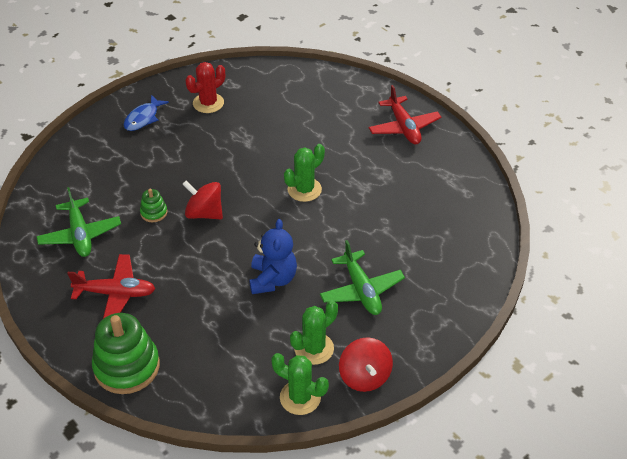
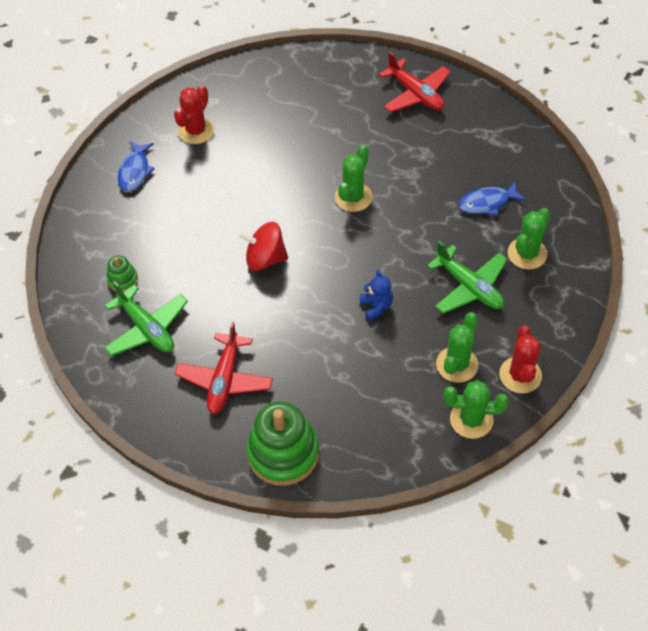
camera: 20 degrees left, 10 degrees up
red plane [67,254,155,319] -> red plane turned 120 degrees clockwise [175,321,273,414]
green stacking toy [140,189,167,222] -> green stacking toy moved to [107,255,138,292]
blue teddy bear [249,219,297,294] -> blue teddy bear [360,270,393,321], size x0.61
red spinning top [339,337,393,392] -> red cactus [499,326,542,393]
none -> blue fish [458,181,526,216]
none -> green cactus [508,208,550,269]

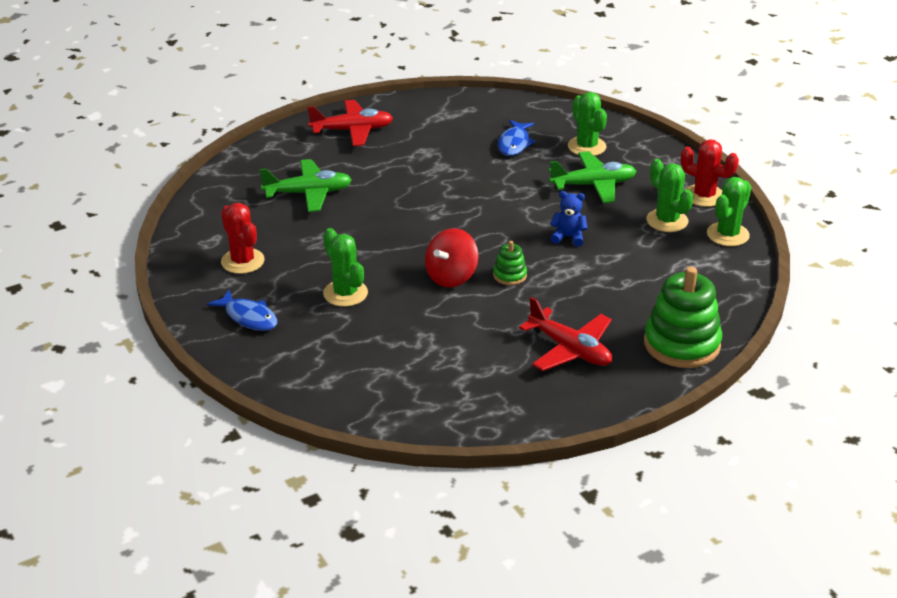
camera: 60 degrees left, 20 degrees down
green plane [104,281,188,356] -> green plane moved to [259,159,352,212]
green stacking toy [107,255,138,292] -> green stacking toy moved to [493,241,527,285]
green cactus [335,145,373,212] -> green cactus moved to [323,228,368,307]

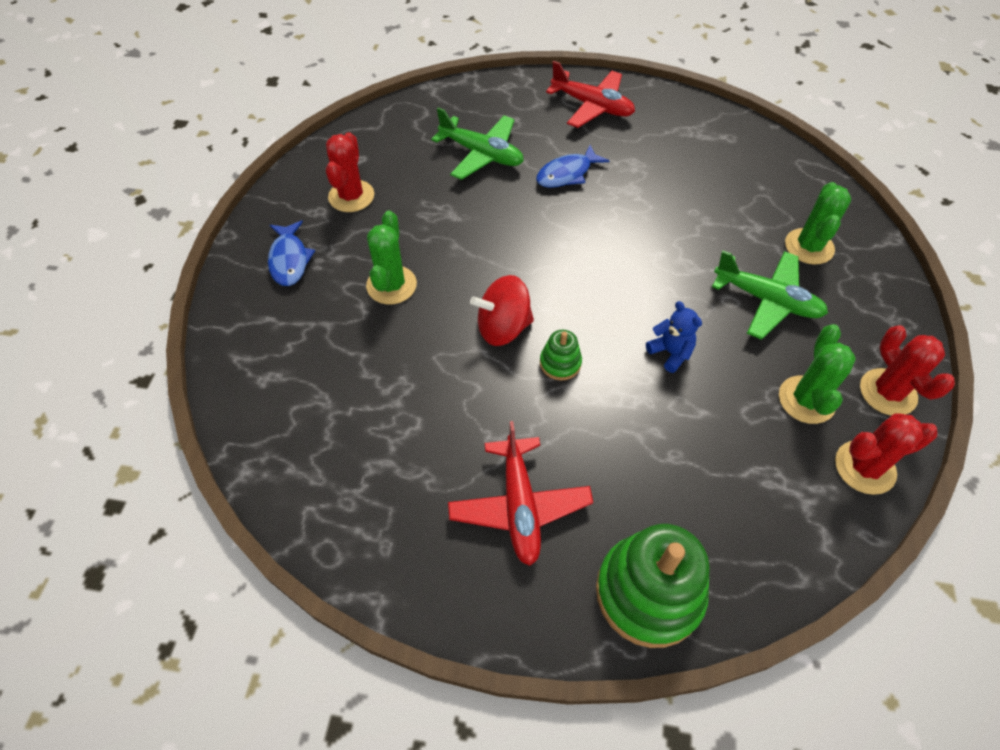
camera: 40 degrees right, 20 degrees up
blue fish [498,120,536,156] -> blue fish moved to [536,145,609,188]
green cactus [707,177,751,246] -> red cactus [835,413,937,495]

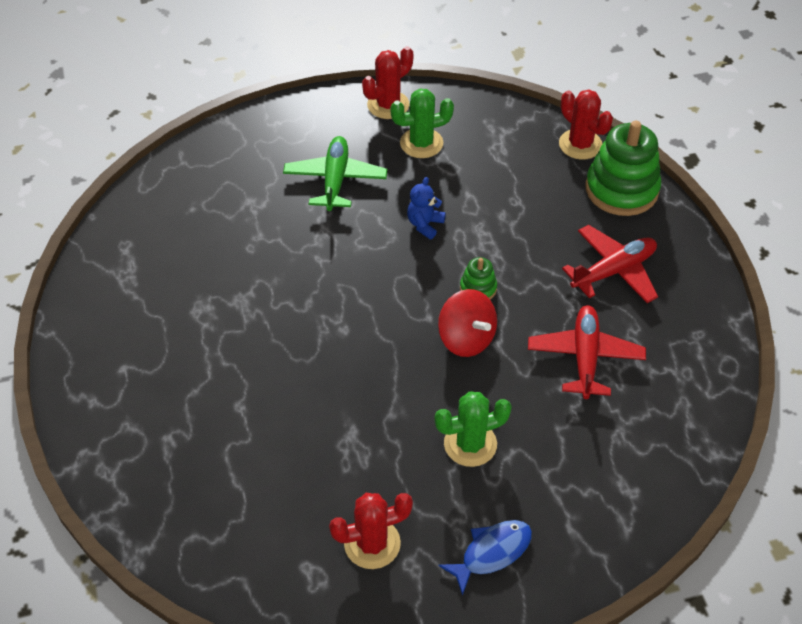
camera: 115 degrees left, 5 degrees down
green plane [431,107,524,180] -> none
blue fish [536,145,609,188] -> none
red plane [546,61,635,128] -> red plane moved to [528,305,646,399]
green cactus [785,182,851,265] -> none
red cactus [835,413,937,495] -> red cactus moved to [559,90,613,160]

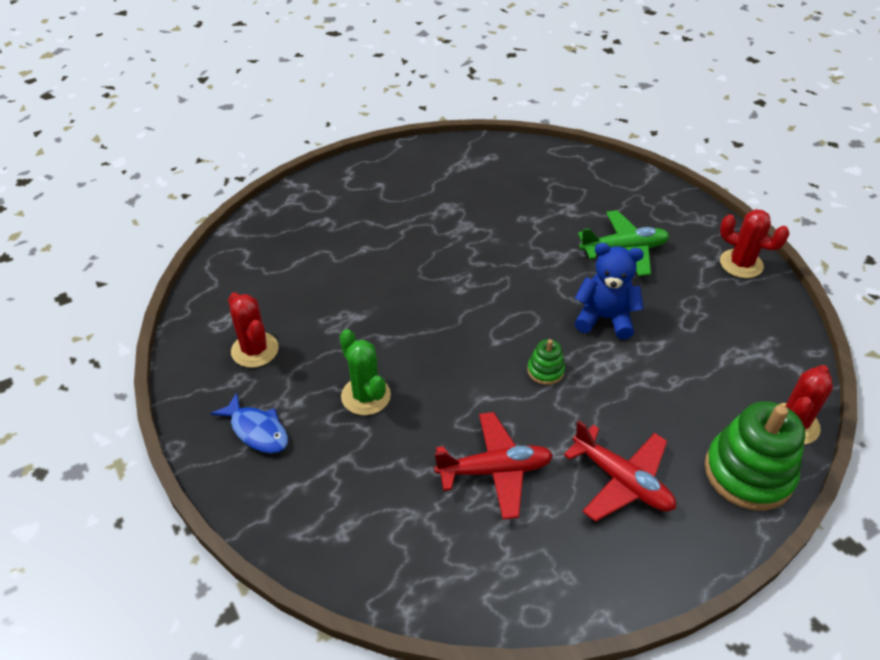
camera: 75 degrees right, 5 degrees down
green cactus [390,88,454,158] -> none
blue teddy bear [407,177,446,239] -> blue teddy bear [575,243,644,339], size x1.64
red spinning top [438,289,497,357] -> none

